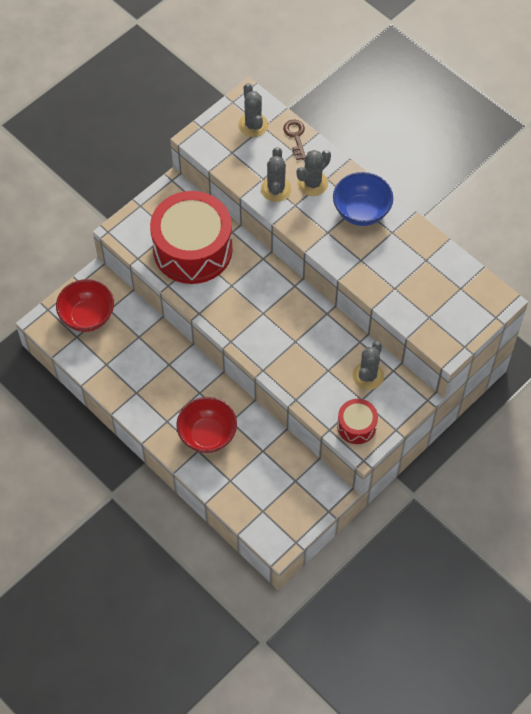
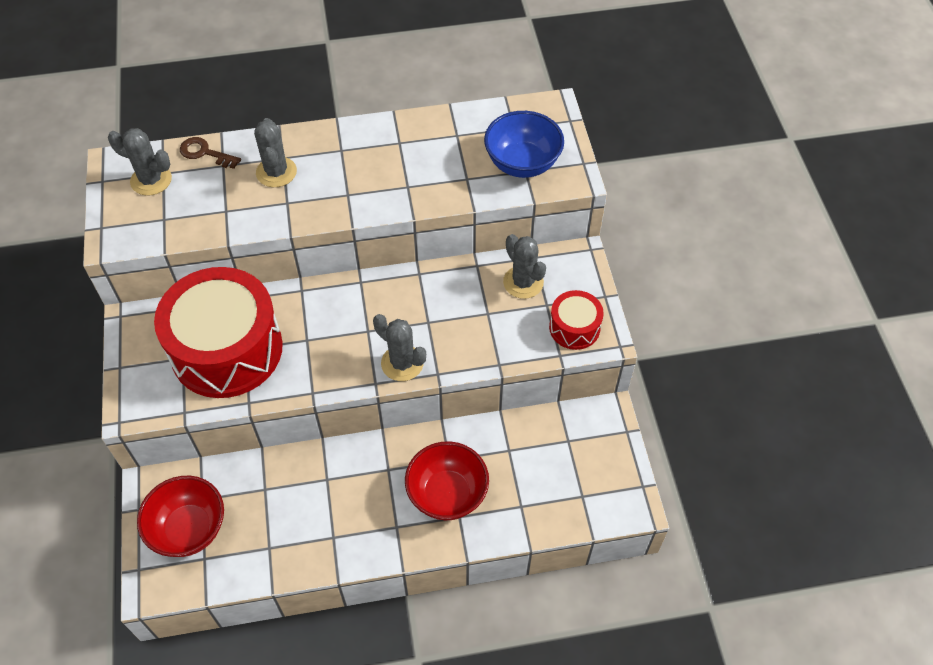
camera: 55 degrees left, 5 degrees down
grey cactus [261,147,292,202] -> grey cactus moved to [373,314,426,381]
blue bowl [333,172,393,226] -> blue bowl moved to [484,111,564,178]

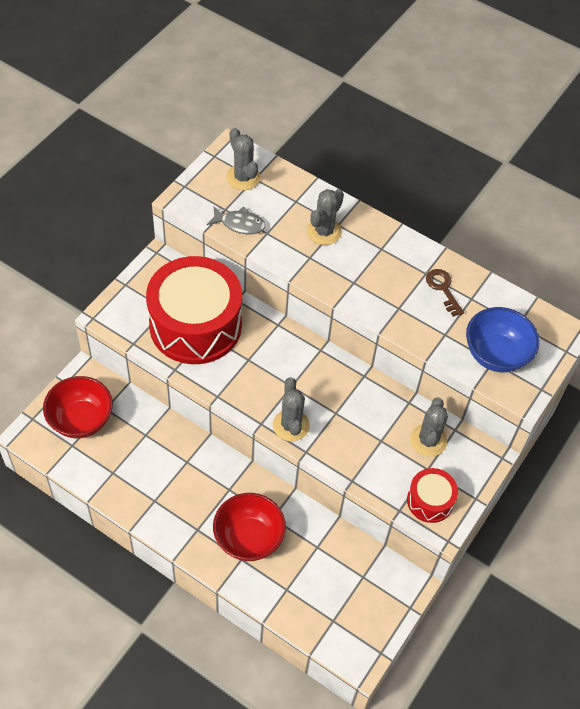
camera: 40 degrees right, 0 degrees up
brown key [180,137,241,169] -> brown key moved to [426,269,464,317]
none -> grey fish [207,207,266,234]

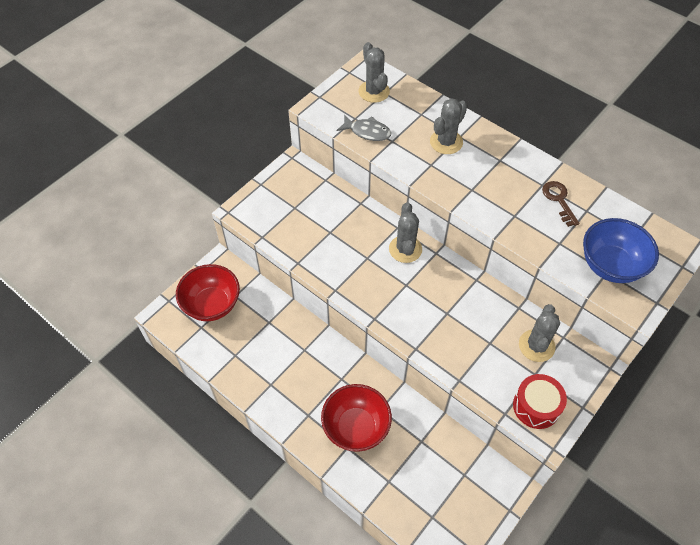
camera: 10 degrees right, 0 degrees up
red drum [146,256,242,364] -> none
grey cactus [273,377,310,441] -> grey cactus moved to [389,202,422,263]

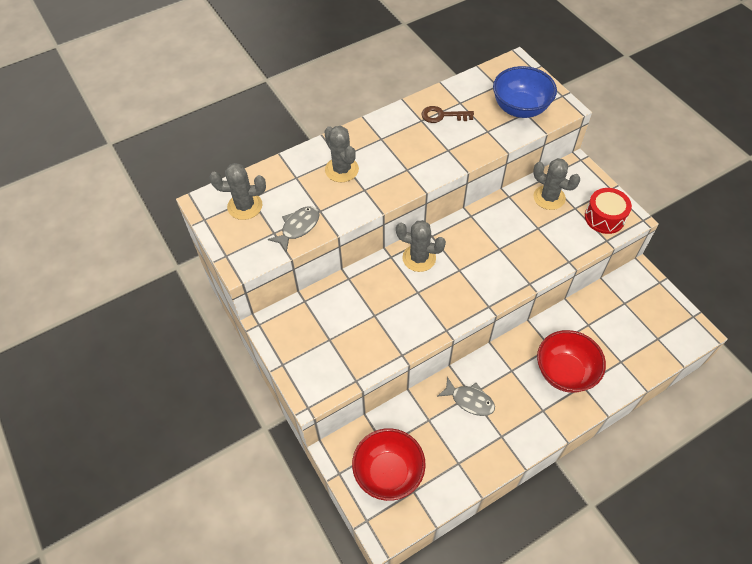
camera: 70 degrees left, 0 degrees up
none -> grey fish [437,377,495,416]

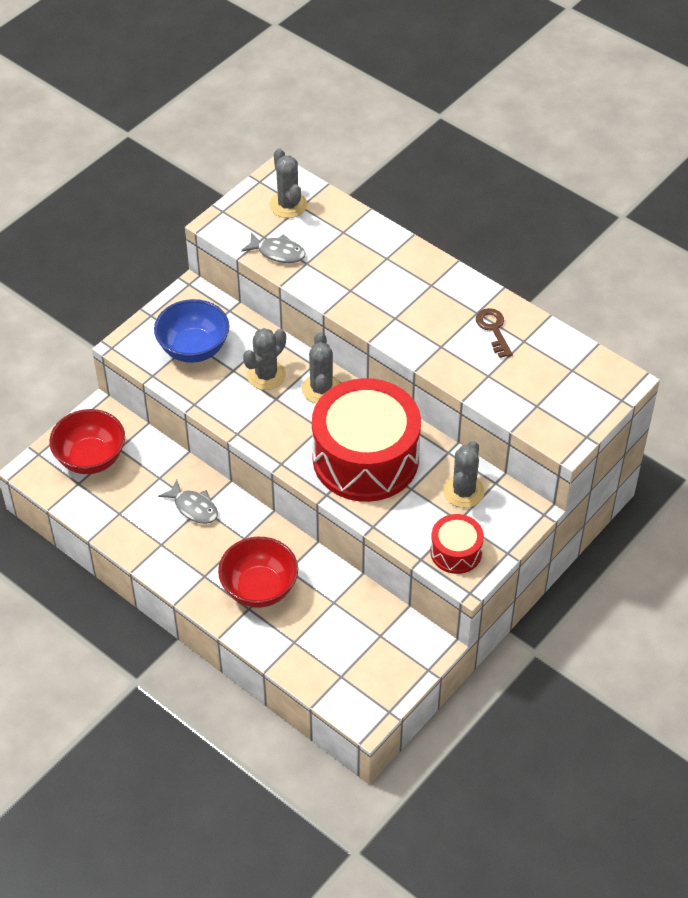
camera: 70 degrees right, 5 degrees down
grey cactus [324,126,359,182] -> grey cactus moved to [243,328,286,390]
grey fish [437,377,495,416] -> grey fish turned 60 degrees counterclockwise [158,480,218,524]
blue bowl [493,66,557,118] -> blue bowl moved to [154,299,229,363]
none -> red drum [312,378,421,502]

